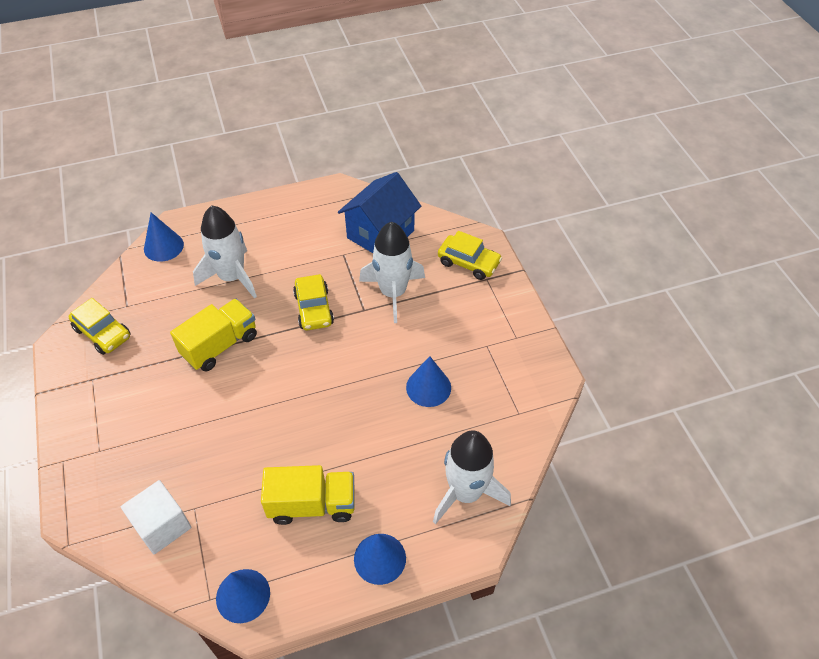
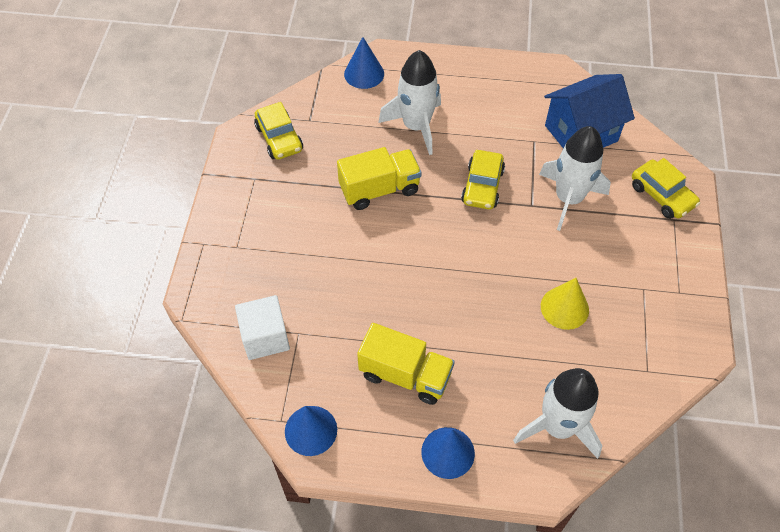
camera: 25 degrees right, 5 degrees up
blue cone [406,356,451,407] -> yellow cone [541,278,589,330]

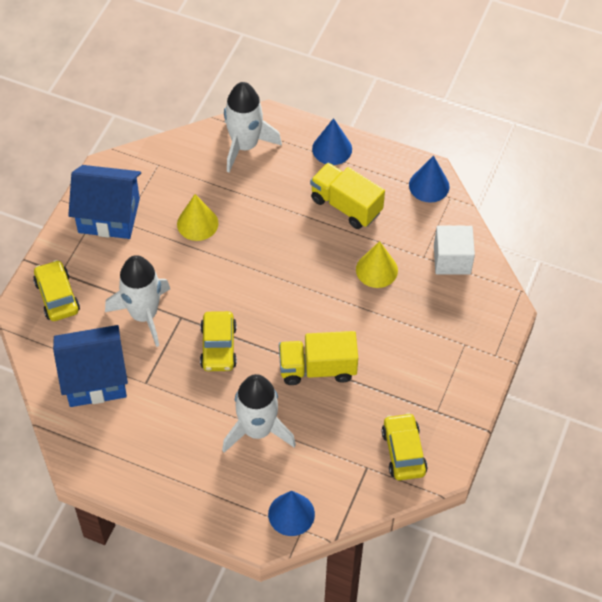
camera: 165 degrees left, 0 degrees up
yellow car [461,150,505,209] -> yellow car turned 150 degrees clockwise [200,311,237,371]
none -> blue house [68,165,141,239]
none -> yellow cone [356,241,398,288]

